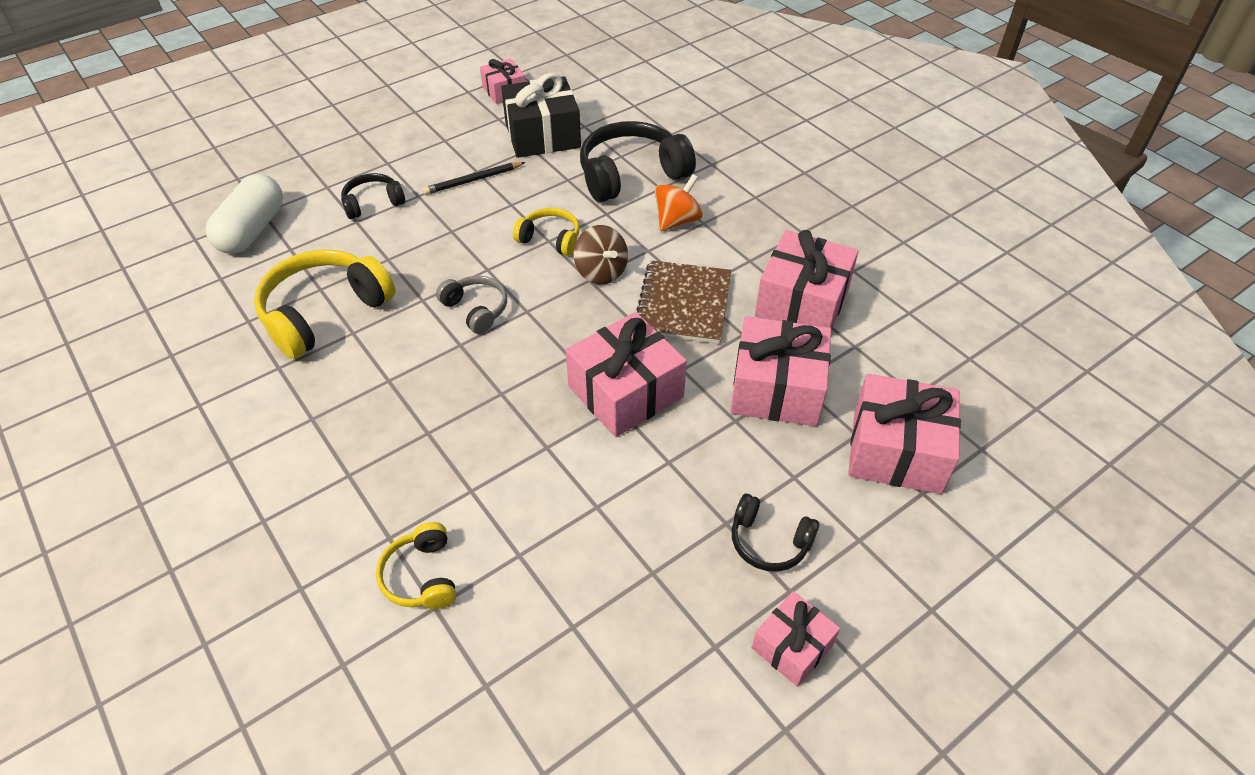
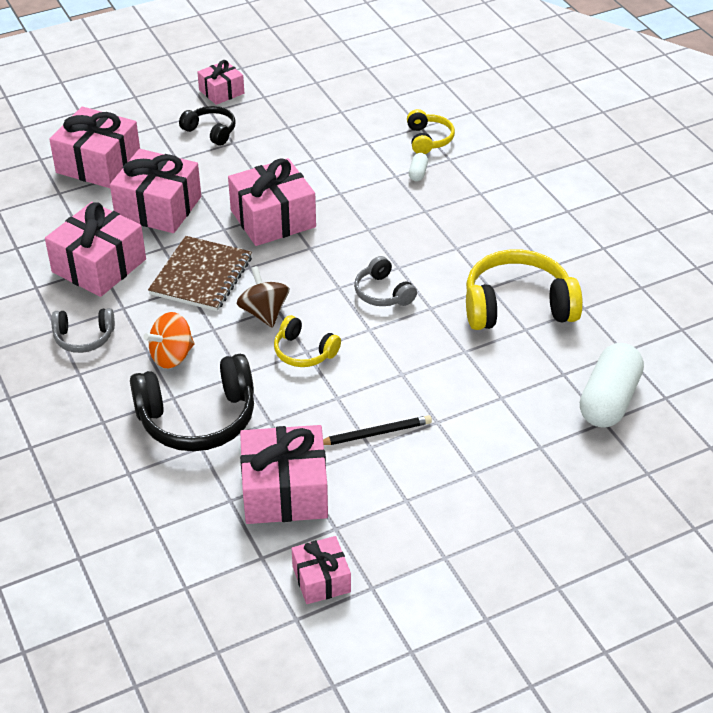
camera: 170 degrees left, 5 degrees down
yellow headphones [254,249,395,359] -> yellow headphones turned 150 degrees counterclockwise [466,249,583,330]
black headphones [341,173,405,219] -> none
black gift [501,73,581,158] -> pink gift [240,425,328,524]
none -> grey headphones [51,308,115,353]
none -> white capsule [409,153,428,181]

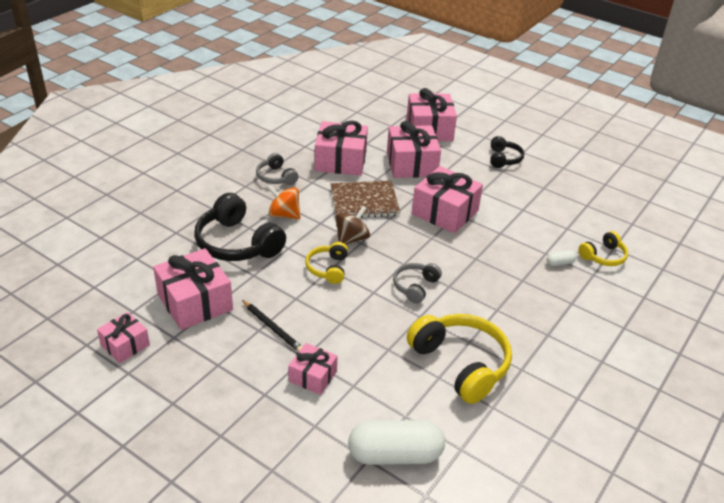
camera: 60 degrees right, 5 degrees down
pink gift [197,60,244,105] -> pink gift moved to [288,343,338,395]

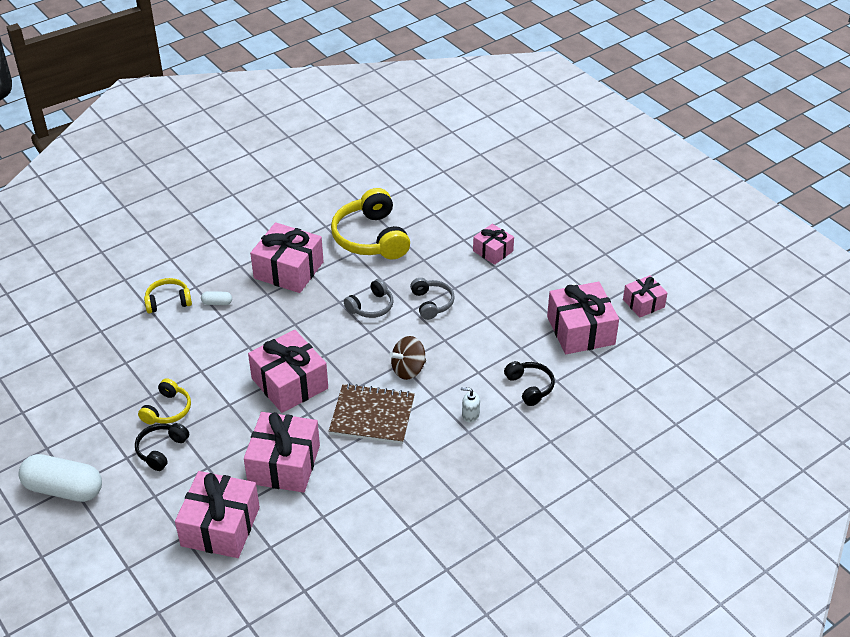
camera: 160 degrees left, 5 degrees up
black headphones [194,193,286,261] -> black headphones [504,361,555,406], size x0.54
black pencil [242,300,302,352] -> none
grey headphones [256,153,299,185] -> grey headphones moved to [410,278,455,320]
orange spinning top [267,185,301,219] -> white soap dispenser [461,387,480,423]
yellow headphones [306,242,348,284] -> yellow headphones moved to [138,378,191,425]
pink gift [315,120,368,176] -> pink gift moved to [250,222,324,293]
white capsule [348,420,445,465] -> white capsule moved to [19,454,102,502]

